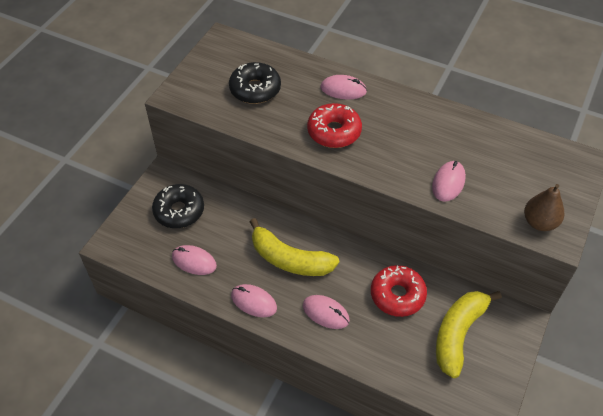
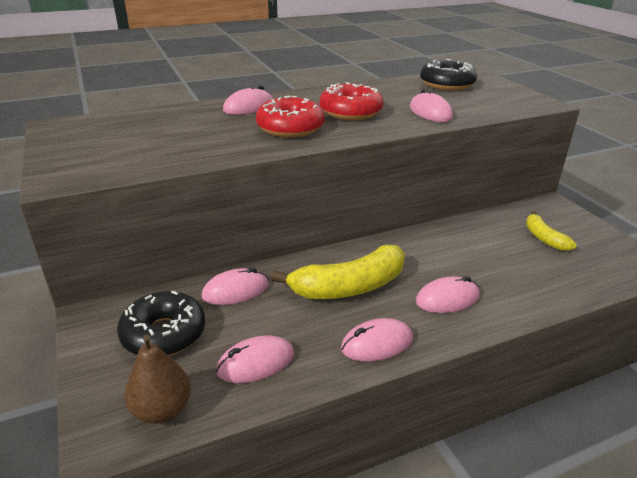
camera: 50 degrees left, 20 degrees down
black donut [229,62,281,104] -> black donut moved to [420,59,477,91]
red donut [371,265,427,317] -> red donut moved to [319,82,384,120]
yellow banana [436,291,502,378] -> yellow banana [526,211,577,251], size x0.55
brown pear [524,184,564,231] -> brown pear moved to [125,335,191,423]
none -> pink mouse [202,267,269,305]

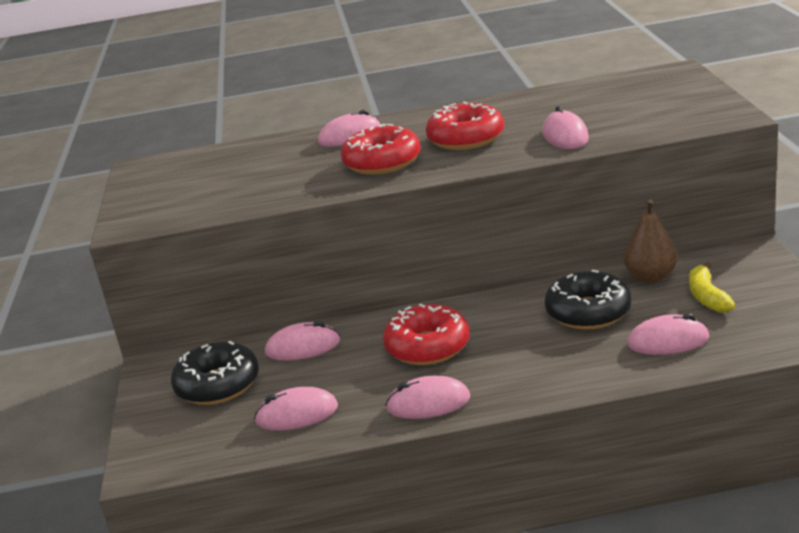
camera: 20 degrees right, 5 degrees down
brown pear [125,335,191,423] -> brown pear moved to [624,200,677,283]
yellow banana [271,245,405,299] -> red donut [383,303,470,365]
pink mouse [416,276,480,313] -> pink mouse moved to [627,314,709,355]
black donut [420,59,477,91] -> black donut moved to [545,269,632,330]

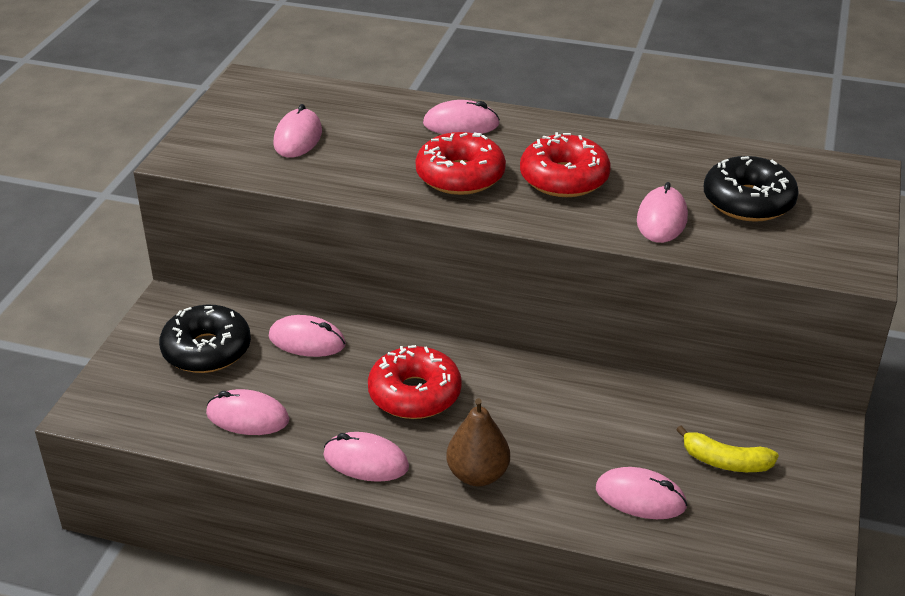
camera: 20 degrees right, 10 degrees up
black donut [545,269,632,330] -> black donut moved to [704,156,799,222]
brown pear [624,200,677,283] -> brown pear moved to [446,398,510,487]
yellow banana [689,262,735,313] -> yellow banana turned 90 degrees counterclockwise [676,426,779,472]
none -> pink mouse [273,104,322,158]

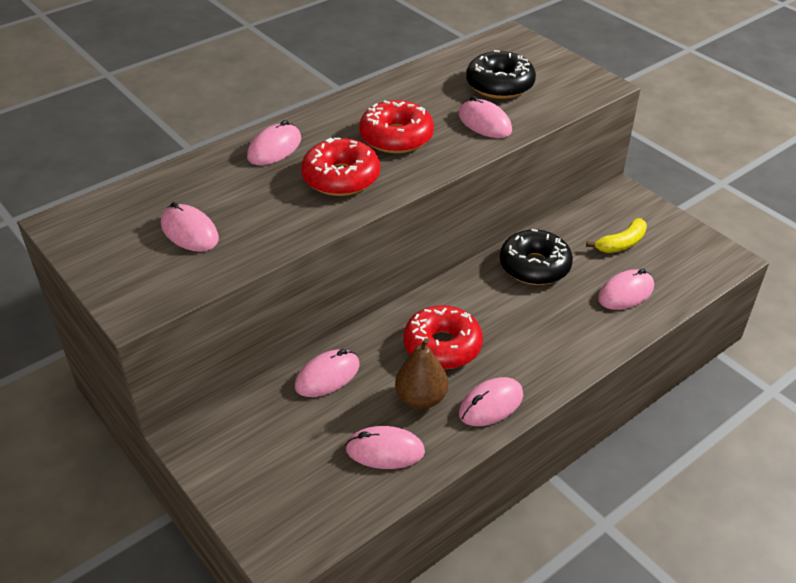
camera: 55 degrees left, 5 degrees up
black donut [159,305,251,373] -> black donut moved to [500,229,573,285]
pink mouse [206,389,289,435] -> pink mouse turned 45 degrees clockwise [345,426,425,469]
brown pear [446,398,510,487] -> brown pear moved to [395,338,448,409]

